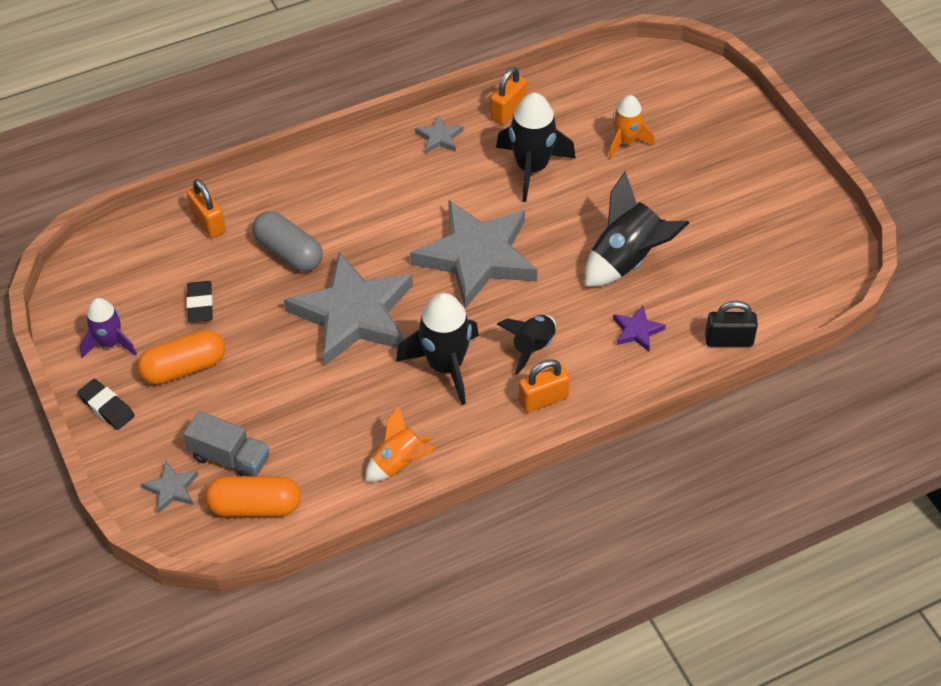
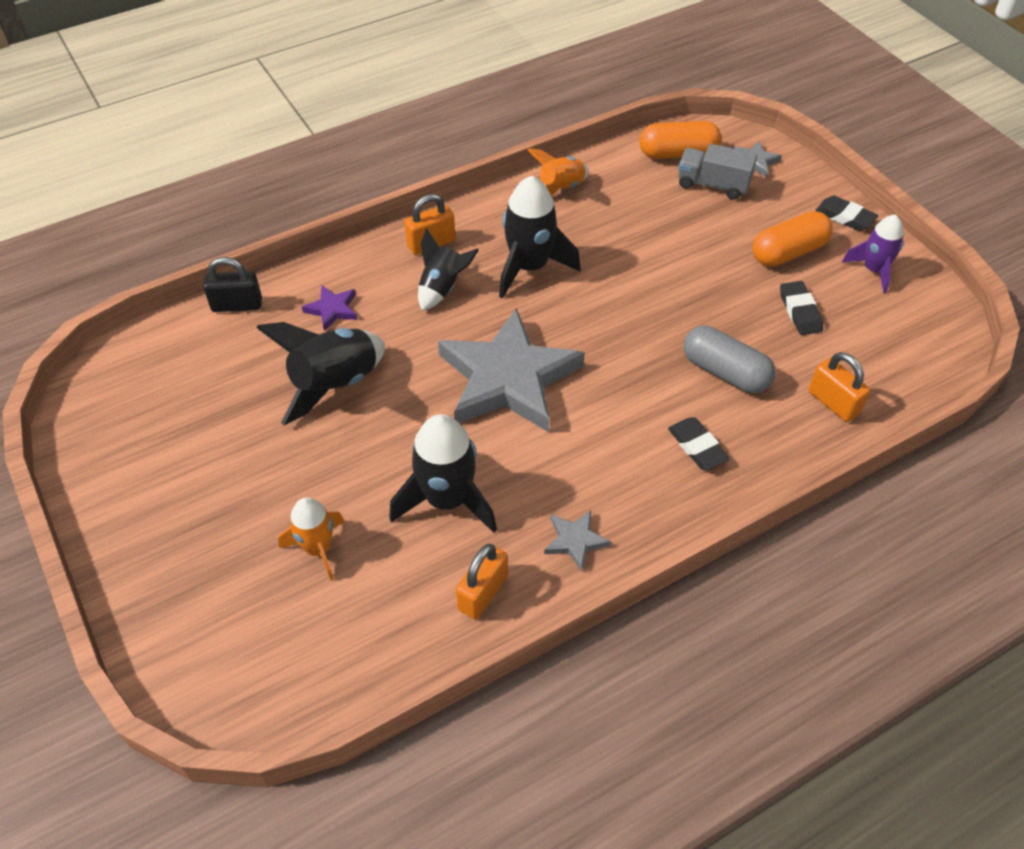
camera: 175 degrees right, 0 degrees up
grey star [284,252,413,366] -> none
none -> black eraser [668,417,730,470]

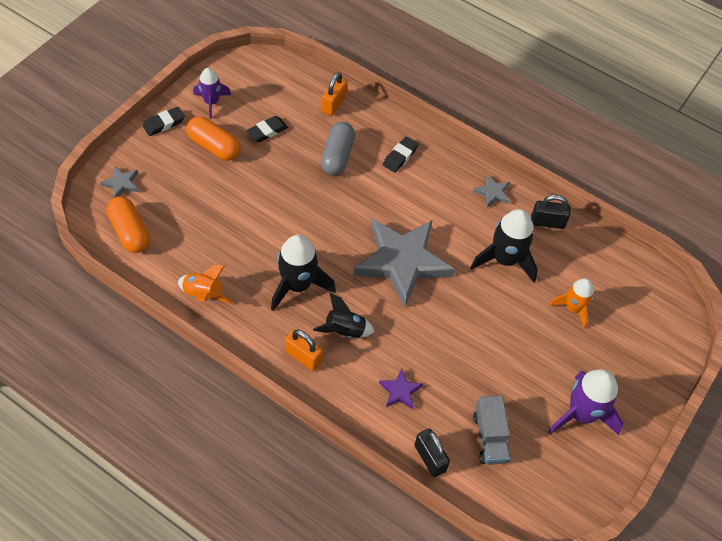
camera: 120 degrees left, 5 degrees up
black rocket [256,322,385,425] -> none
orange padlock [456,544,508,619] -> black padlock [531,195,571,229]
grey truck [678,144,757,200] -> grey truck moved to [473,396,511,465]
black eraser [815,196,879,231] -> black eraser turned 45 degrees clockwise [143,107,185,136]
none -> purple rocket [548,369,624,435]

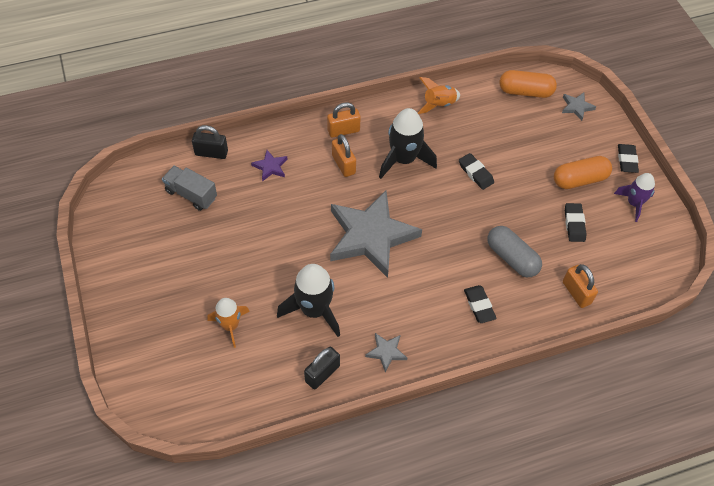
camera: 130 degrees right, 0 degrees up
black rocket [313,293,375,338] -> orange padlock [332,134,356,177]
purple rocket [548,369,624,435] -> none
none -> black eraser [459,153,494,190]

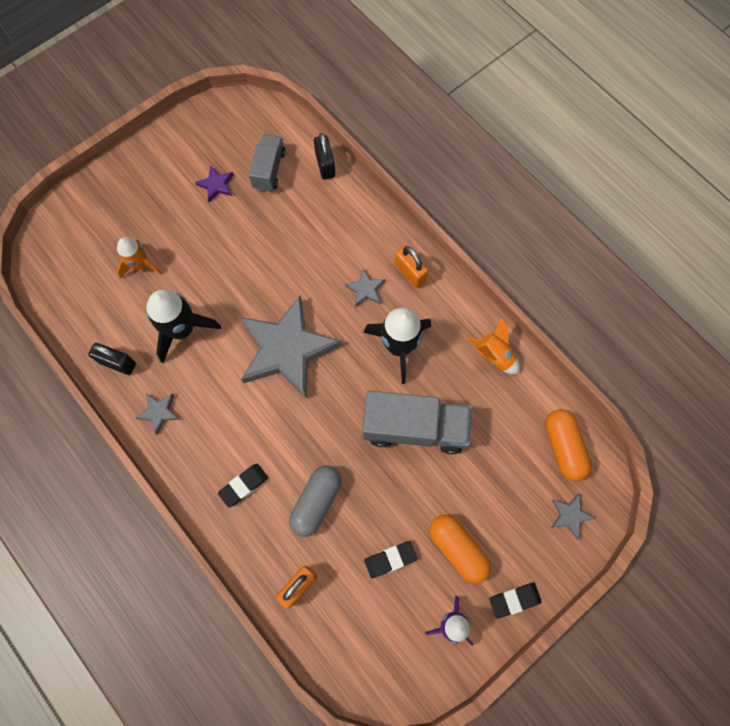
camera: 70 degrees right, 15 degrees up
purple star [251,150,287,182] -> purple star moved to [195,165,234,202]
orange padlock [332,134,356,177] -> grey star [345,269,385,307]
black eraser [459,153,494,190] -> grey truck [362,390,472,454]

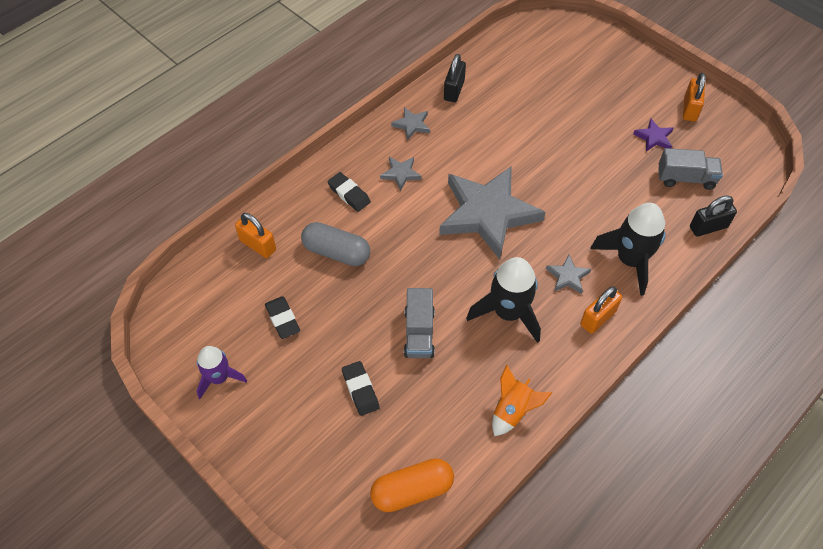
camera: 85 degrees right, 15 degrees down
orange rocket [117,237,162,279] -> none
black rocket [146,290,221,363] -> black rocket moved to [590,203,666,296]
grey truck [362,390,472,454] -> grey truck [404,288,435,358], size x0.59
orange capsule [430,515,491,584] -> none
black eraser [489,582,542,619] -> black eraser moved to [342,361,380,416]
grey star [551,494,595,540] -> grey star moved to [380,157,422,191]
none -> orange padlock [683,73,706,122]

